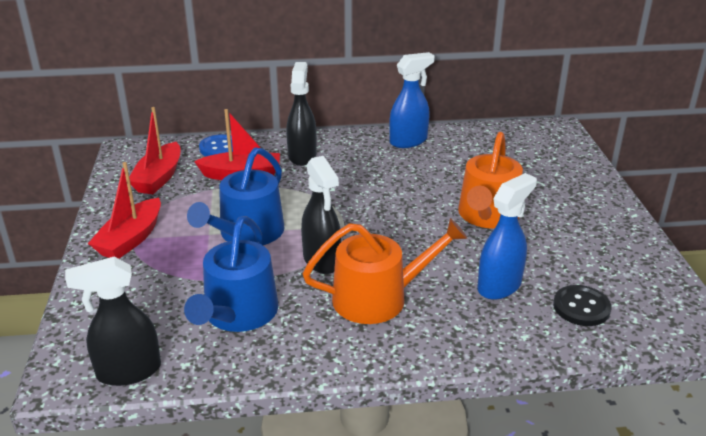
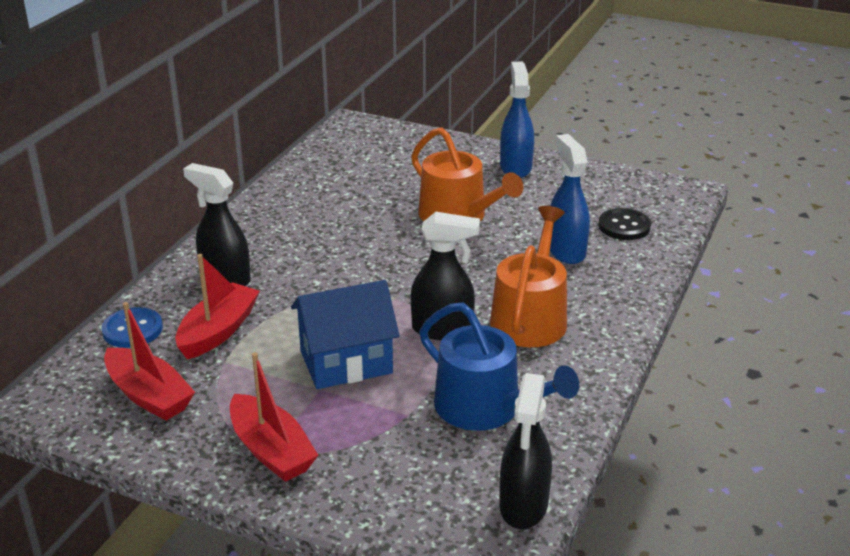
camera: 60 degrees left, 0 degrees up
blue watering can [187,148,284,245] -> blue house [291,280,400,389]
blue spray bottle [389,52,435,148] -> blue spray bottle moved to [500,62,534,178]

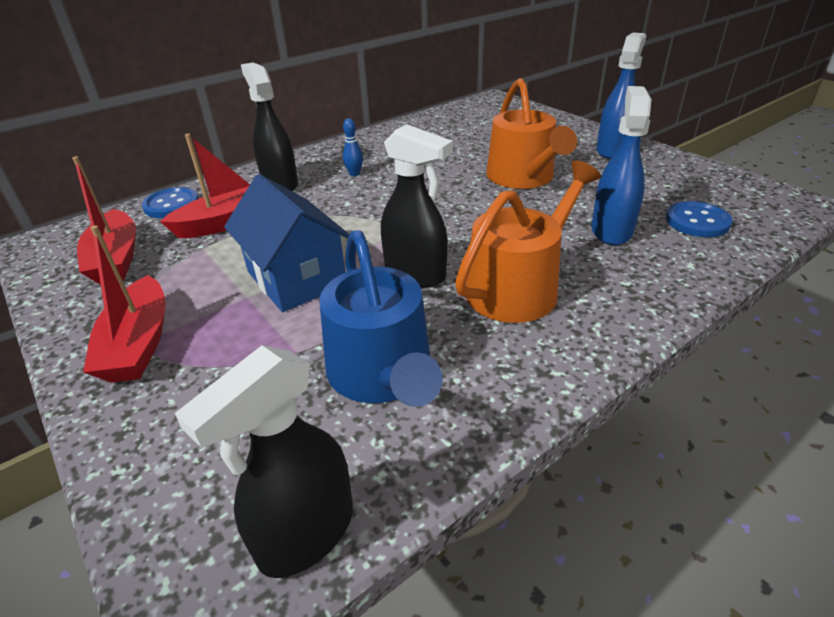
camera: 30 degrees right, 5 degrees up
blue house [291,280,400,389] -> blue house turned 45 degrees clockwise [224,174,349,312]
black button [599,208,651,240] -> blue button [666,201,733,237]
none -> blue bowling pin [343,119,363,176]

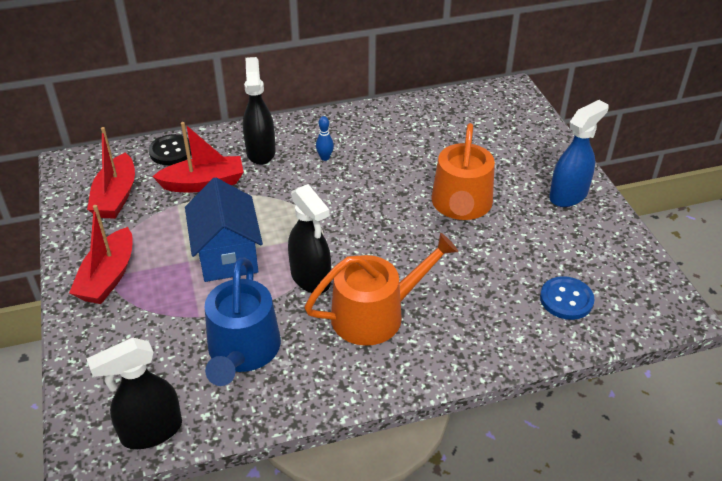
camera: 20 degrees right, 5 degrees up
blue button [142,187,199,218] -> black button [149,134,192,165]
blue spray bottle [591,86,652,245] -> none

